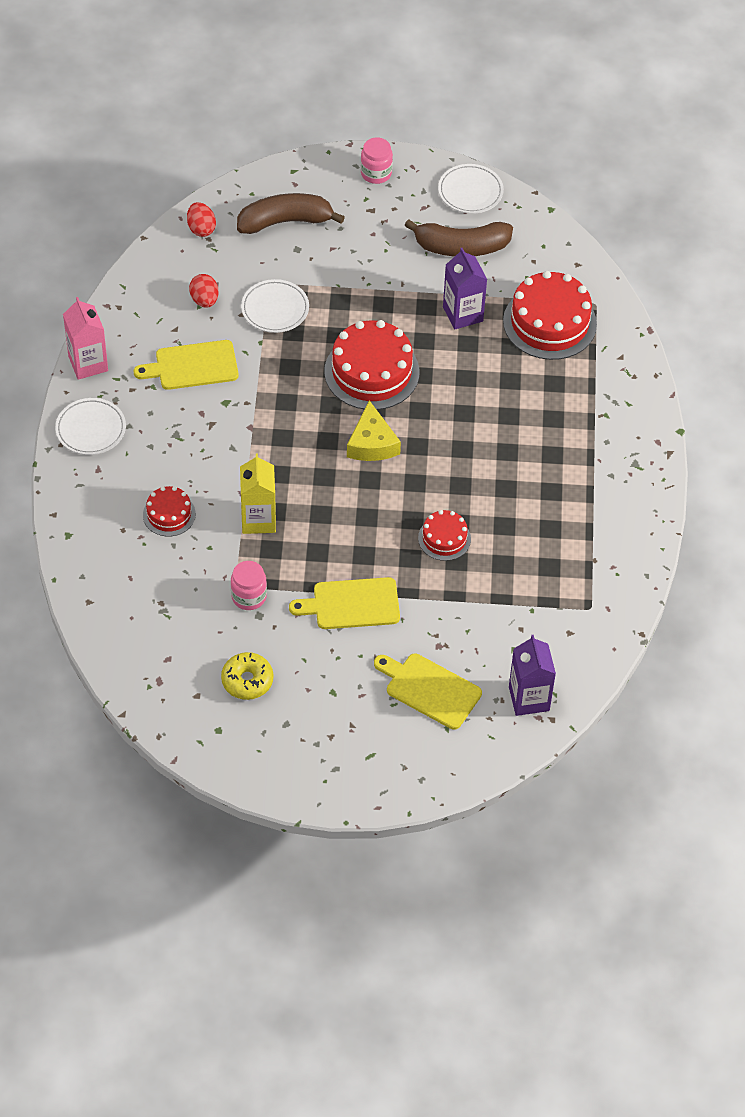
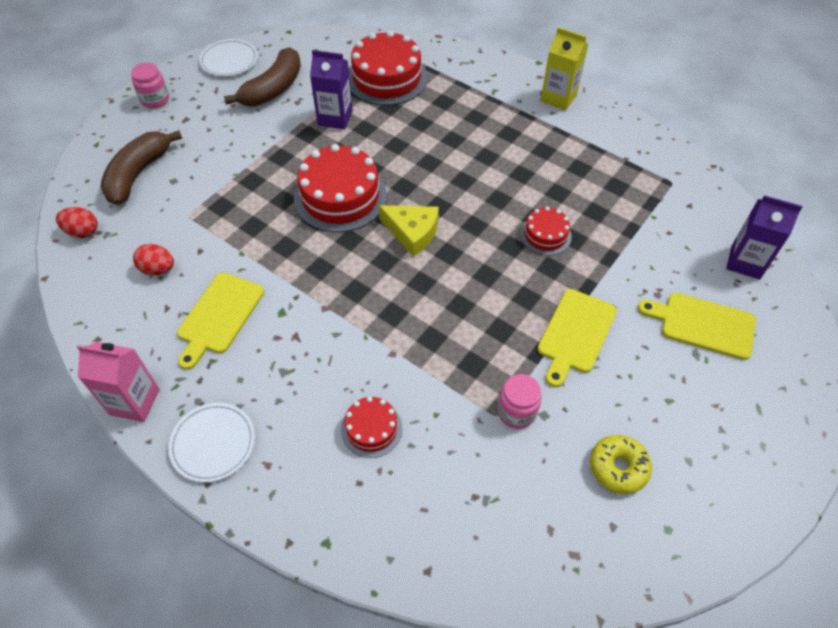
camera: 55 degrees left, 0 degrees up
yellow carton [240,454,276,534] -> yellow carton moved to [540,27,588,110]
white plate [241,279,309,333] -> none
yellow cutting board [374,653,482,730] -> yellow cutting board turned 45 degrees clockwise [638,293,756,360]

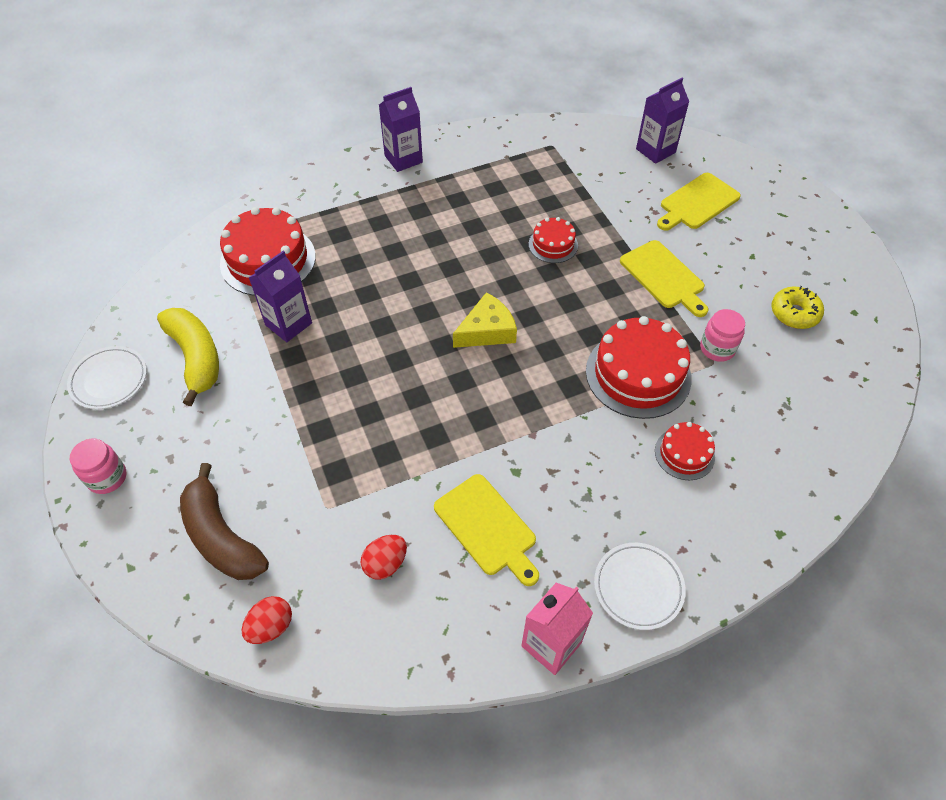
camera: 60 degrees left, 0 degrees up
brown banana [224,47,301,106] -> yellow banana [157,308,219,406]
red cake [294,144,387,232] -> red cake moved to [586,316,692,419]
yellow carton [540,27,588,110] -> purple carton [379,87,423,172]

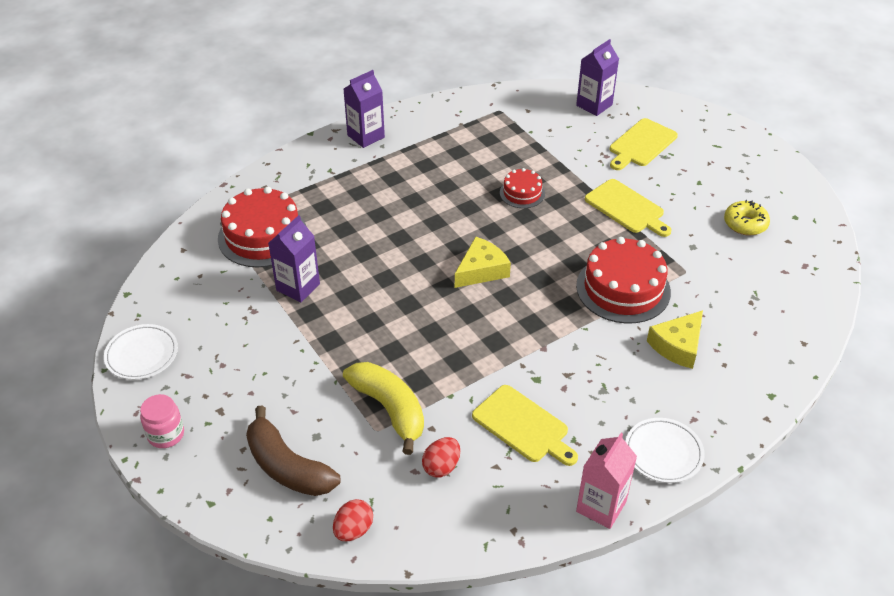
camera: 10 degrees left, 10 degrees down
yellow banana [157,308,219,406] -> yellow banana moved to [343,362,424,455]
red cake [655,422,715,480] -> yellow cheese [647,310,703,369]
pink jar [700,309,745,362] -> none

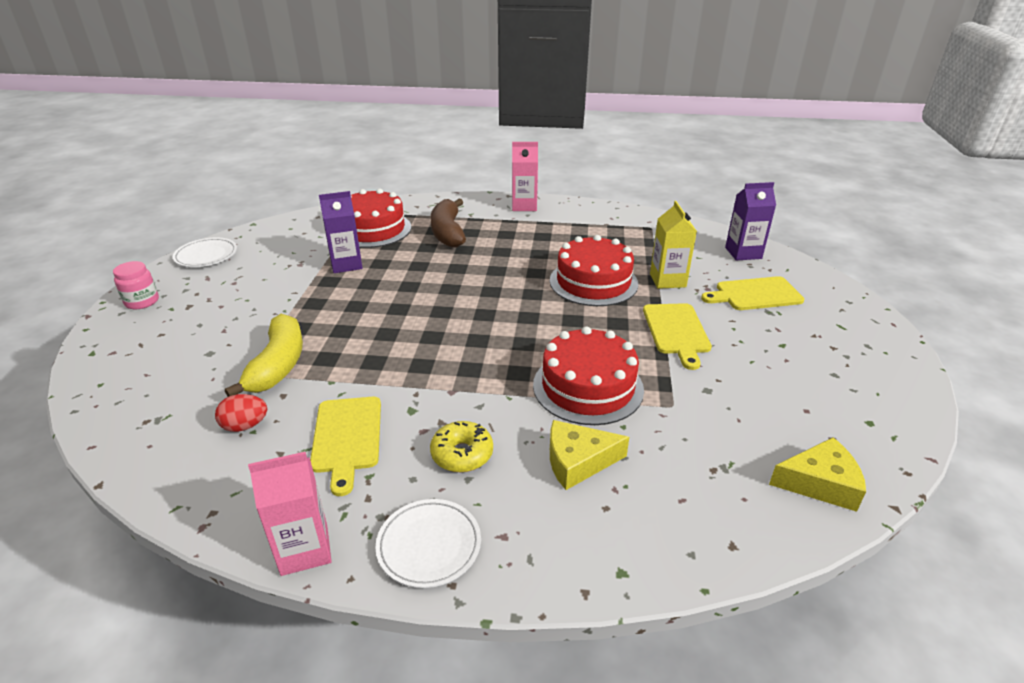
camera: 40 degrees right, 10 degrees down
brown banana [246,405,340,496] -> brown banana moved to [431,199,466,247]
red egg [333,499,373,541] -> none
purple carton [344,70,385,148] -> pink carton [512,142,538,211]
yellow cheese [455,237,511,288] -> yellow cheese moved to [769,437,866,512]
red cake [500,168,545,208] -> red cake [550,235,638,306], size x1.88
yellow donut [724,200,770,236] -> yellow donut moved to [430,421,493,472]
none -> yellow carton [650,201,697,289]

